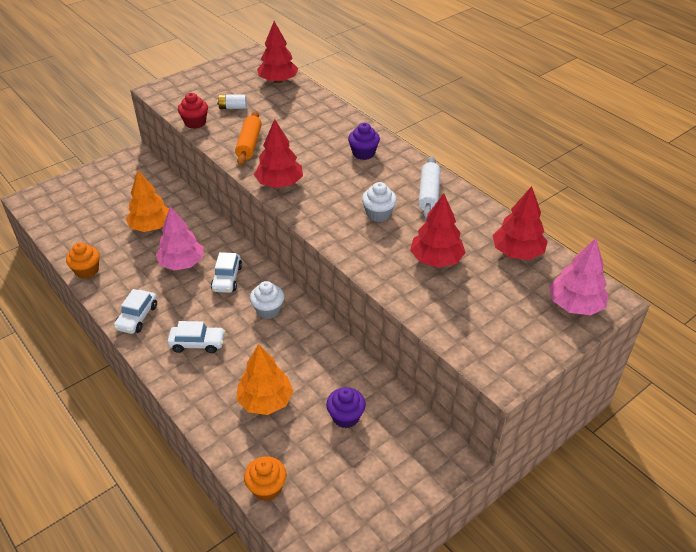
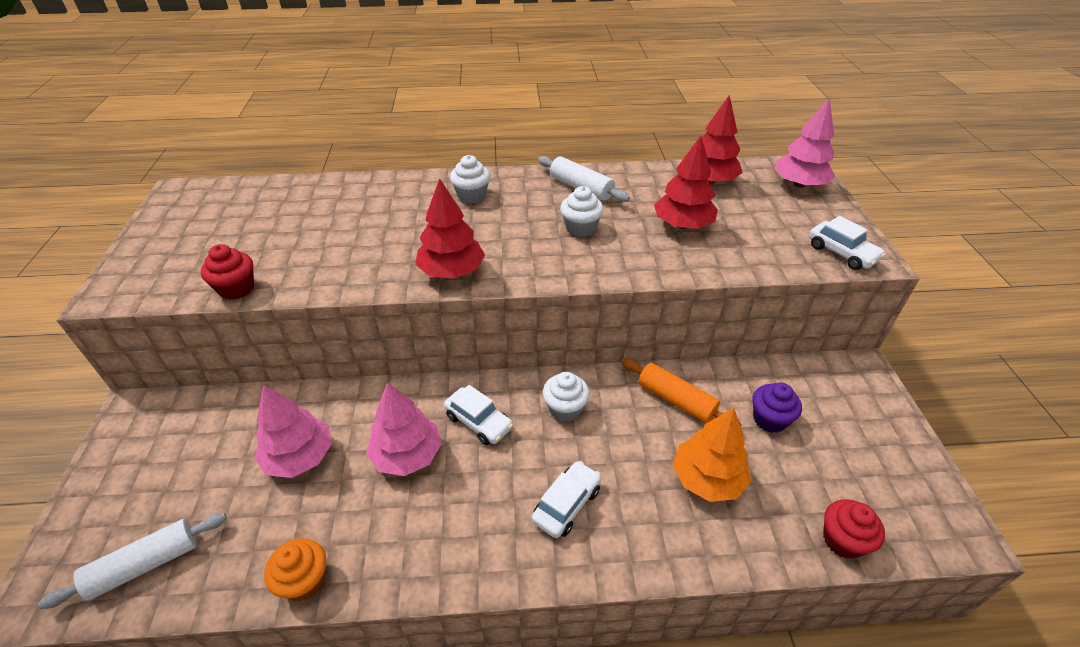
camera: 55 degrees left, 0 degrees up
white car [114,289,157,334] -> white car moved to [809,216,886,270]
orange tree [126,171,169,232] -> pink tree [254,385,332,478]
white battery [217,94,247,109] -> none
orange rolling pin [235,111,262,166] -> orange rolling pin moved to [621,358,742,426]
orange cupcake [244,456,287,501] -> red cupcake [823,499,885,559]
red tree [257,21,299,83] -> none
purple cupcake [348,123,380,160] -> white cupcake [450,155,490,203]
none -> white rolling pin [38,513,227,609]

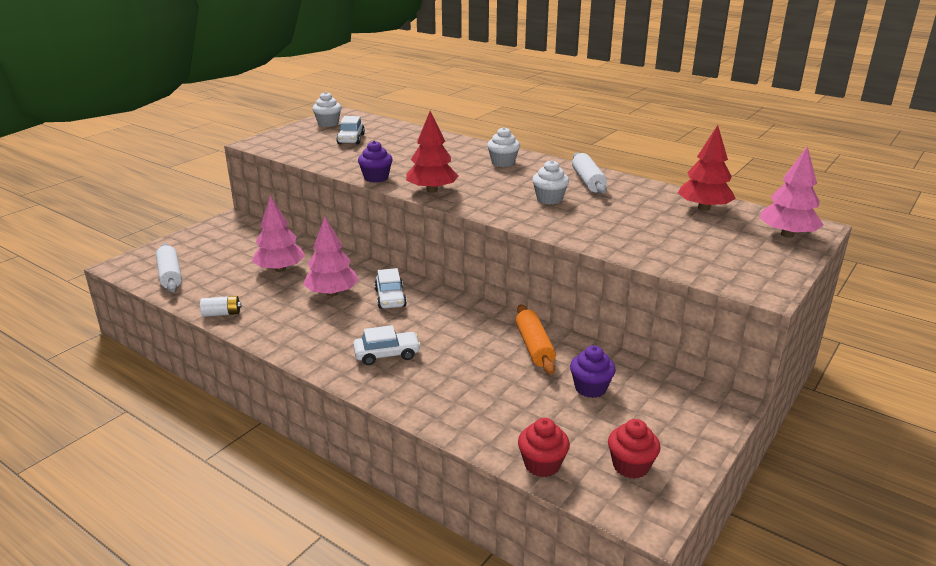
camera: 40 degrees right, 15 degrees down
white rolling pin [38,513,227,609] -> white rolling pin turned 60 degrees clockwise [156,243,182,292]
red cupcake [201,244,254,300] -> red cupcake moved to [608,419,661,479]
orange cupcake [264,538,326,601] -> white battery [200,296,241,317]
white cupcake [543,372,590,422] -> white cupcake moved to [312,92,341,127]
red tree [654,136,718,229] -> none
orange tree [673,408,751,502] -> none
white car [809,216,886,270] -> white car moved to [336,116,365,144]
none -> purple cupcake [358,141,393,183]

